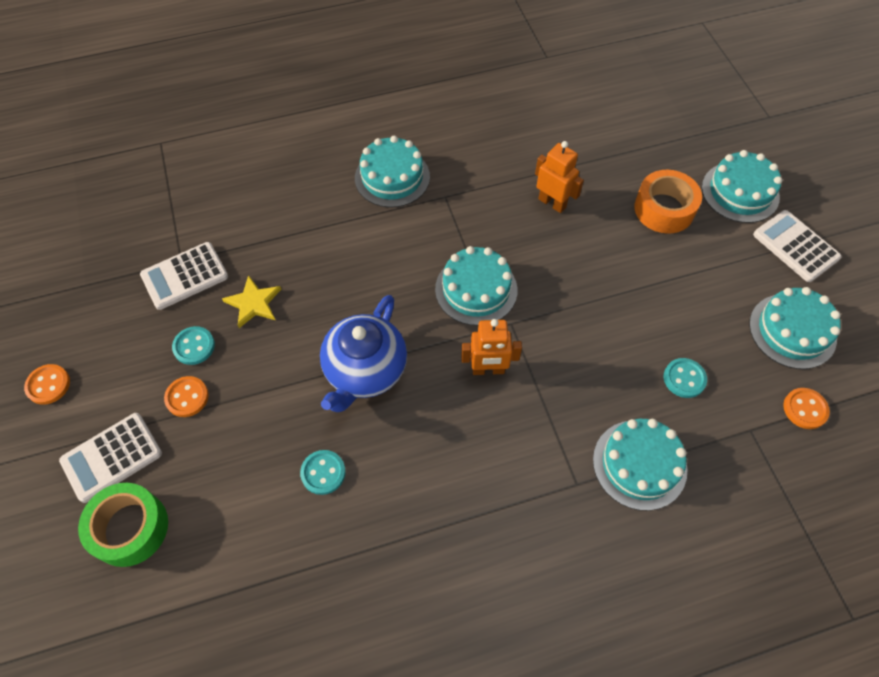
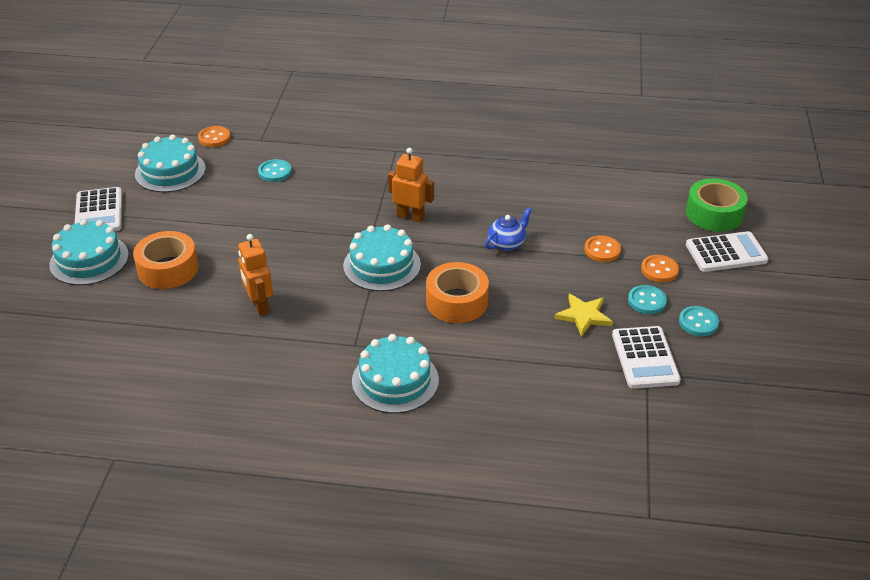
camera: 155 degrees left, 20 degrees down
orange button [24,364,70,405] -> orange button moved to [584,235,621,262]
white calculator [140,242,228,310] -> white calculator turned 90 degrees clockwise [612,326,681,389]
turquoise button [300,450,346,495] -> turquoise button moved to [679,306,719,336]
blue teapot [320,295,407,412] -> blue teapot [485,208,532,251], size x0.52
turquoise cake [593,419,688,511] -> none
none -> orange tape [426,262,489,323]

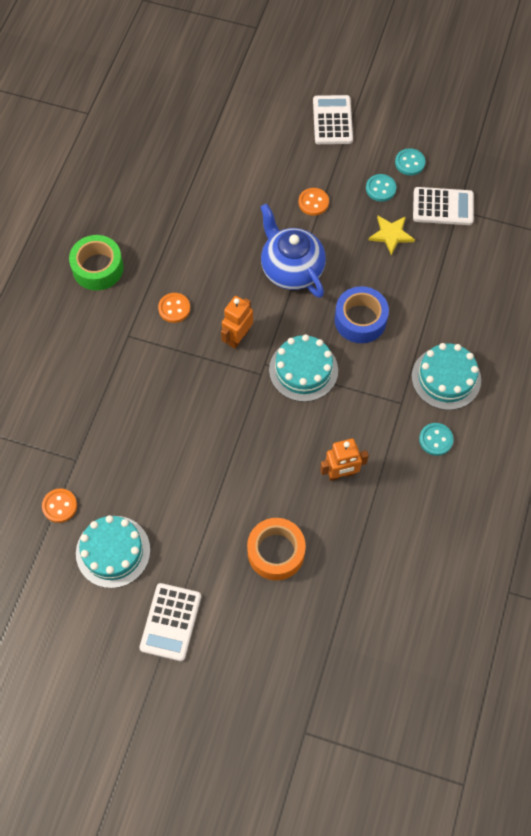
camera: 80 degrees left, 25 degrees up
turquoise cake [49,219,129,285] -> none
white calculator [75,187,122,231] -> white calculator turned 105 degrees clockwise [139,583,201,661]
turquoise button [258,159,292,182] -> turquoise button moved to [419,423,454,456]
orange tape [426,262,489,323] -> blue tape [335,286,389,343]
blue teapot [485,208,532,251] -> blue teapot [261,204,326,298], size x1.93
orange button [641,255,679,282] -> orange button moved to [158,293,190,323]
green tape [686,178,748,232] -> green tape moved to [69,235,124,291]

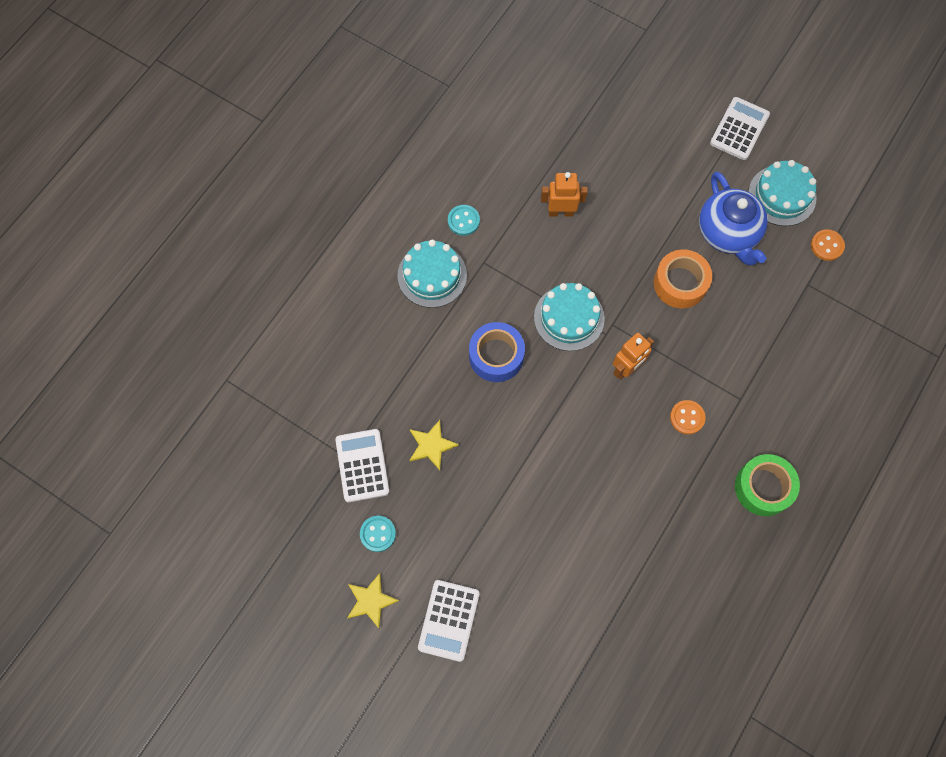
camera: 165 degrees left, 5 degrees up
orange tape [247,518,306,580] -> orange tape moved to [654,250,712,308]
blue teapot [261,204,326,298] -> blue teapot moved to [699,172,768,266]
orange button [298,188,329,216] -> none
turquoise button [366,174,396,202] -> none
white calculator [413,187,474,225] -> white calculator turned 60 degrees clockwise [335,429,389,502]
none -> yellow star [347,573,399,628]

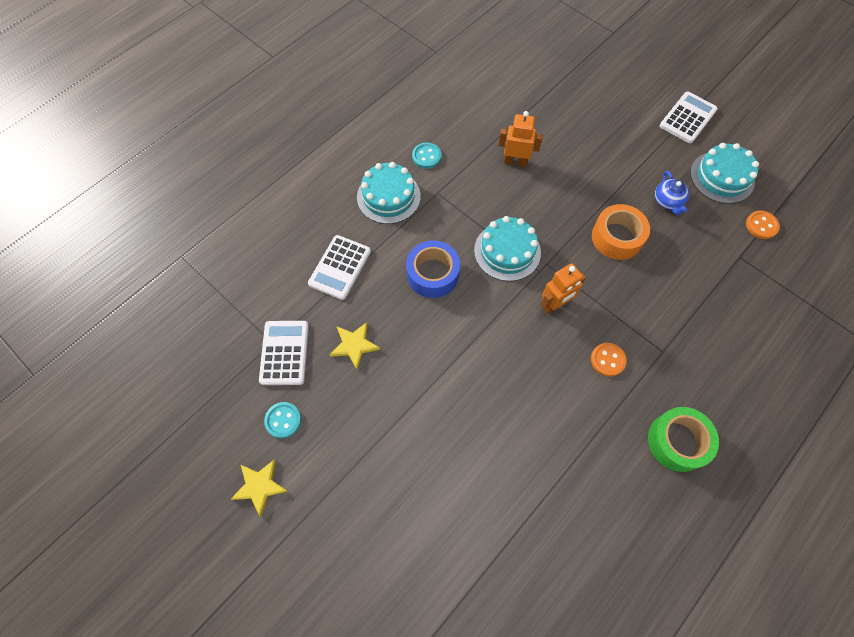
camera: 10 degrees right, 5 degrees down
white calculator [418,580,479,662] -> white calculator moved to [308,235,371,300]
blue teapot [699,172,768,266] -> blue teapot [655,171,689,215], size x0.52

